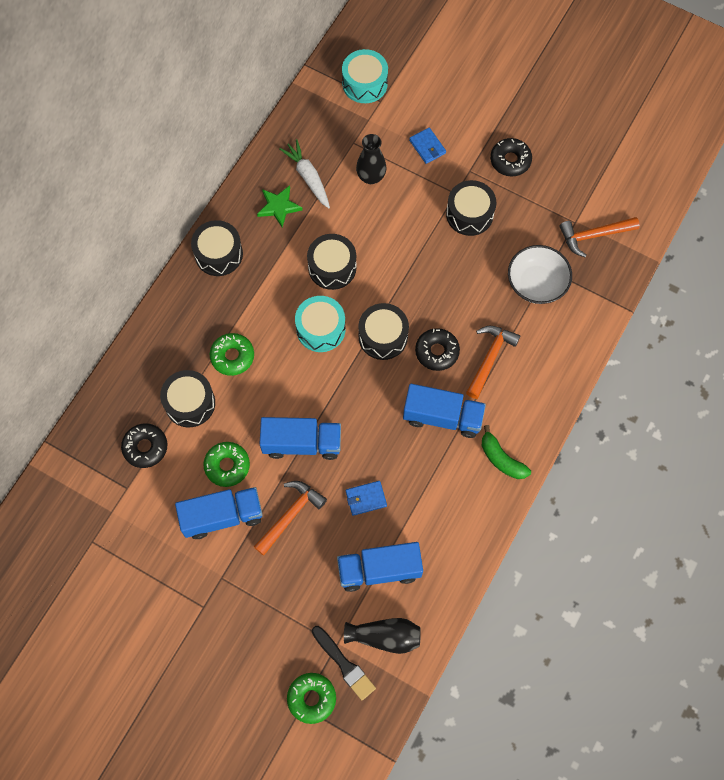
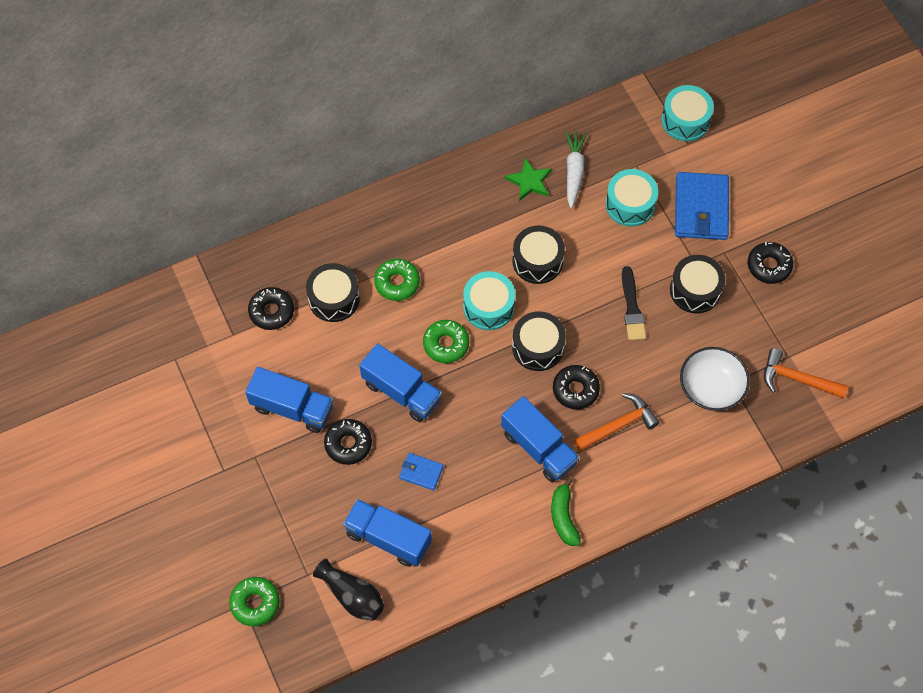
camera: 35 degrees right, 5 degrees down
black drum [191,220,243,276] -> none
green donut [203,442,250,487] -> green donut moved to [423,320,469,363]
orange hammer [254,481,327,556] -> black donut [324,419,372,465]
black brush [312,626,376,700] -> black brush moved to [622,266,646,341]
black vase [356,134,386,184] -> turquoise drum [605,169,658,227]
blue wallet [409,127,446,164] -> blue wallet [675,172,729,240], size x2.01

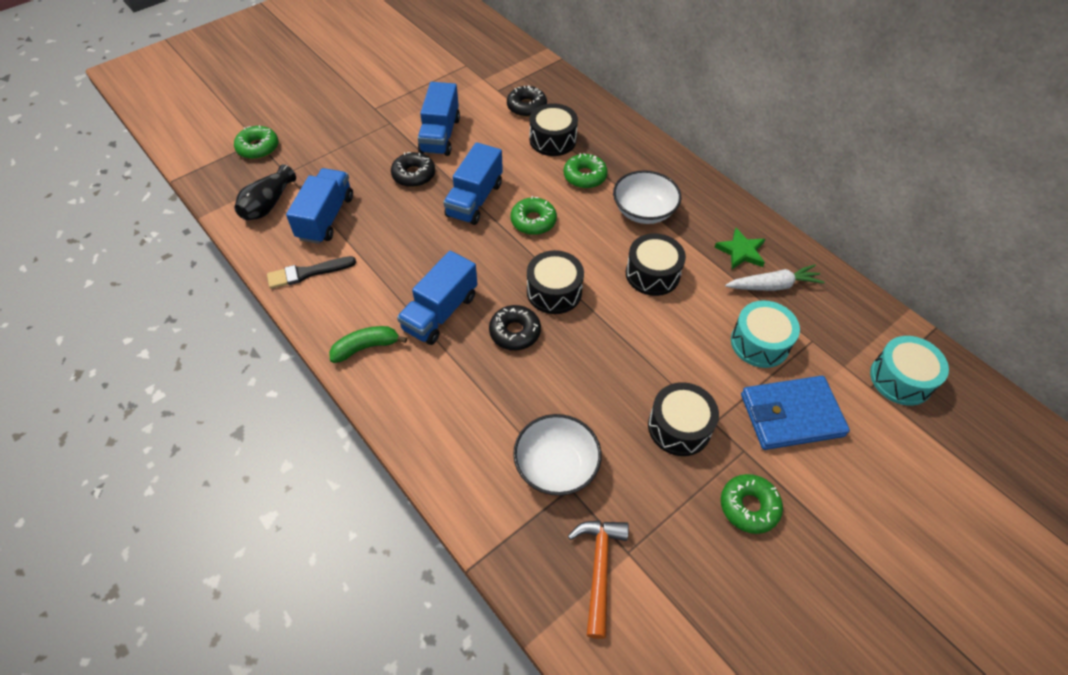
camera: 75 degrees right, 10 degrees down
blue wallet [399,453,444,490] -> none
turquoise drum [463,271,515,330] -> none
orange hammer [574,393,660,451] -> none
black brush [622,266,646,341] -> black brush moved to [267,256,356,289]
black donut [748,242,793,284] -> green donut [721,474,783,534]
none -> white bowl [613,170,681,224]

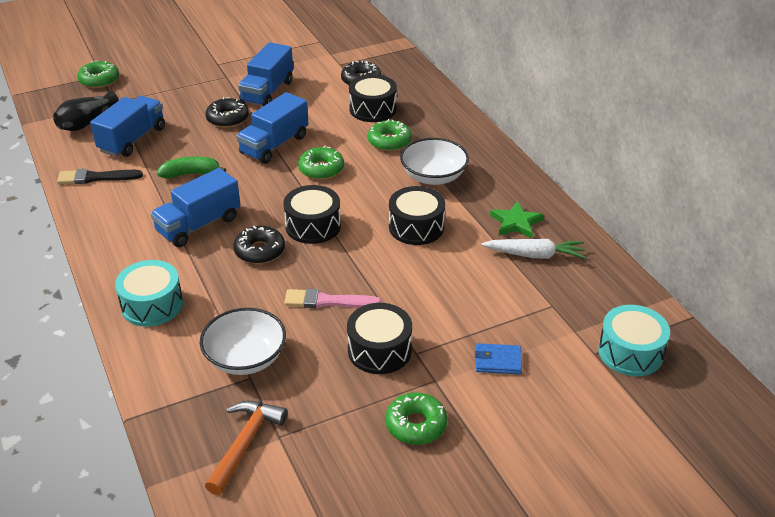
camera: 15 degrees right, 15 degrees down
green banana [329,326,407,363] -> green banana moved to [157,156,226,179]
turquoise drum [731,300,800,368] -> turquoise drum moved to [115,260,183,327]
blue wallet [741,376,850,450] -> blue wallet [475,343,522,374], size x0.50
none -> pink brush [284,289,382,308]

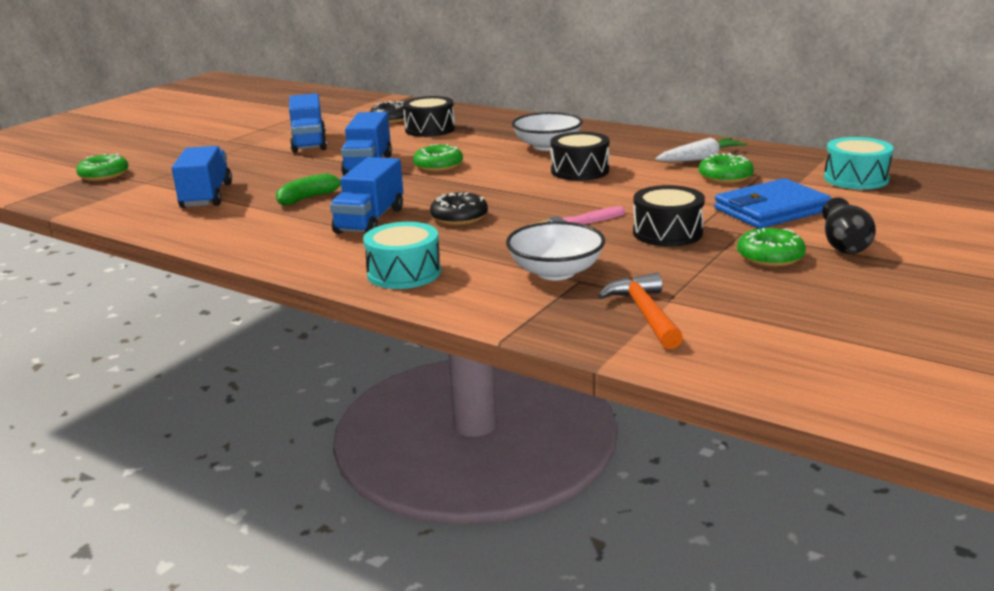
camera: 30 degrees left, 15 degrees down
black vase [53,91,119,131] -> black vase moved to [822,198,876,254]
black brush [57,169,143,184] -> none
black donut [205,97,249,128] -> none
black drum [283,185,341,244] -> none
green donut [368,119,412,151] -> green donut moved to [699,153,754,183]
blue wallet [475,343,522,374] -> blue wallet [714,178,832,229], size x2.01
green star [490,201,544,238] -> none

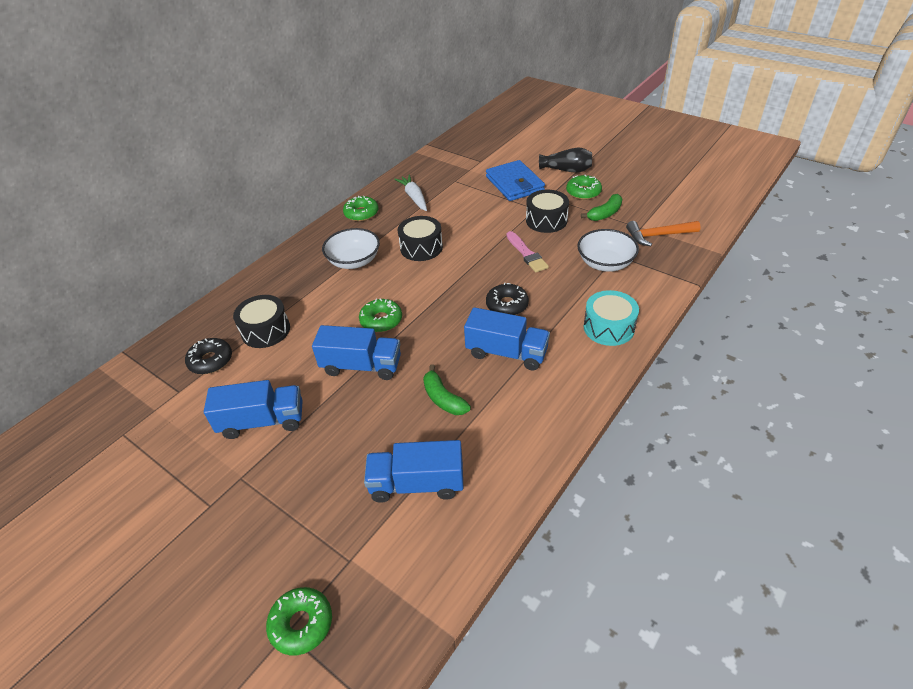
camera: 85 degrees left, 20 degrees up
green donut [699,153,754,183] -> green donut moved to [343,196,379,221]
turquoise drum [824,137,894,189] -> none
none -> green banana [581,194,622,221]

